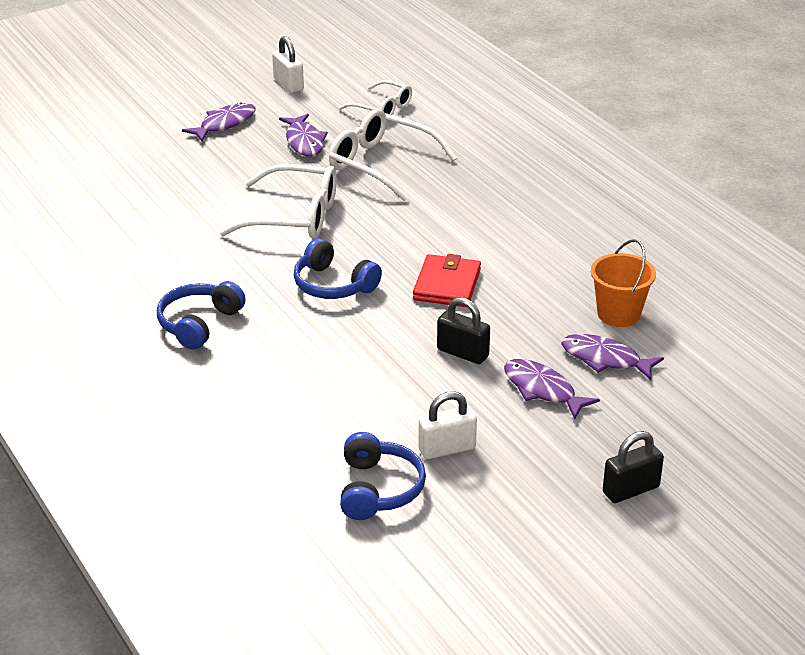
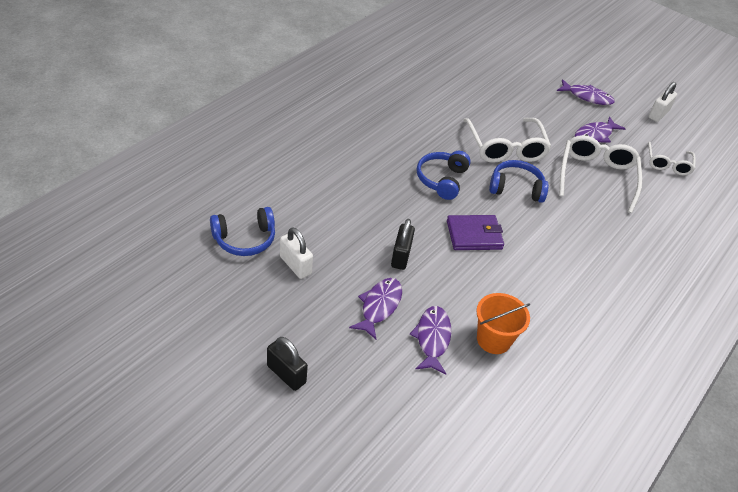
camera: 65 degrees right, 10 degrees up
blue headphones [157,281,246,350] -> blue headphones moved to [489,160,549,203]
red wallet [413,254,481,307] -> purple wallet [447,215,504,250]

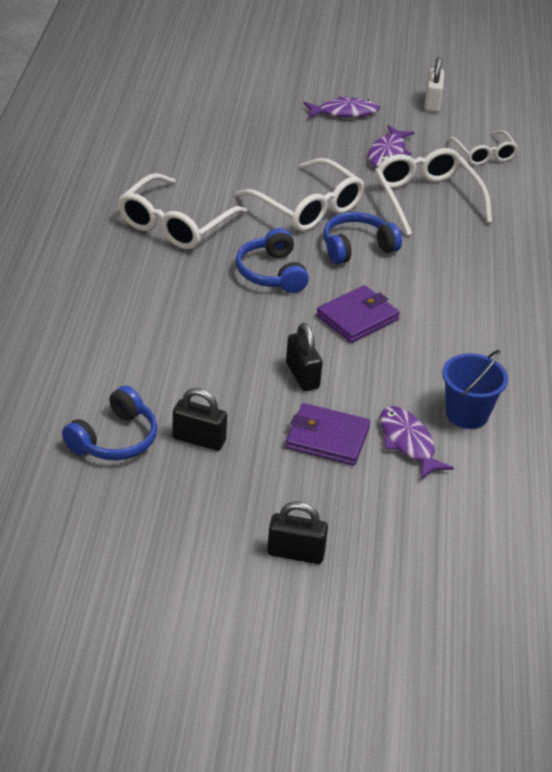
camera: 30 degrees left, 5 degrees down
white padlock [280,227,313,279] -> black padlock [172,388,227,451]
purple fish [349,278,402,339] -> purple wallet [285,403,370,466]
orange bucket [476,293,530,354] -> blue bucket [442,350,508,429]
none -> white glasses [118,173,247,249]

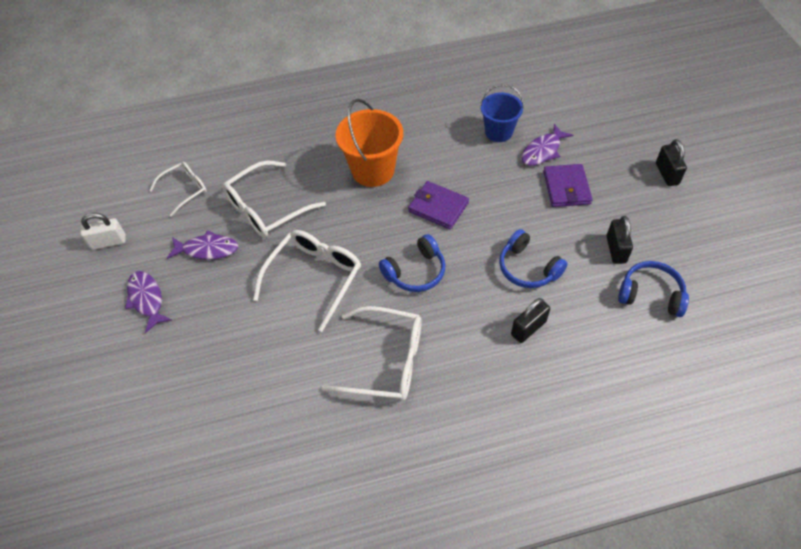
camera: 105 degrees left, 15 degrees up
black padlock [286,323,323,391] -> black padlock moved to [511,298,550,343]
blue headphones [323,212,402,264] -> blue headphones moved to [499,229,568,288]
none -> orange bucket [336,99,403,187]

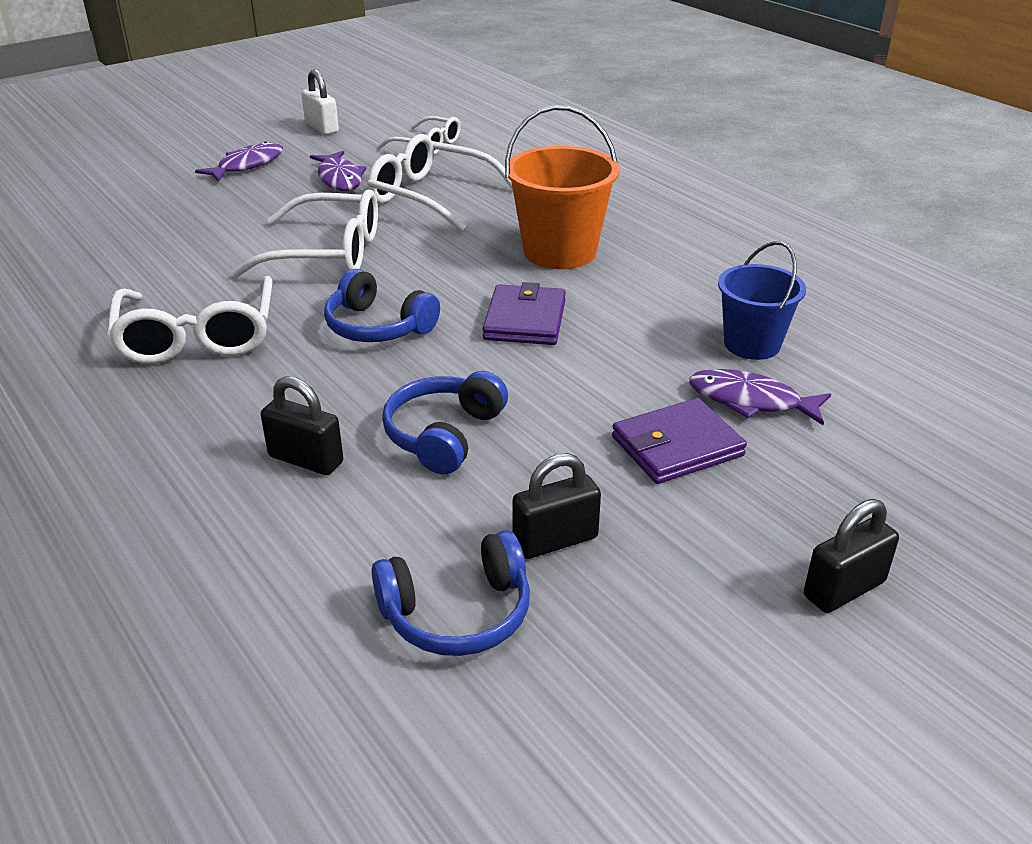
camera: 65 degrees right, 20 degrees down
blue headphones [618,261,689,317] -> blue headphones turned 75 degrees clockwise [372,530,530,656]

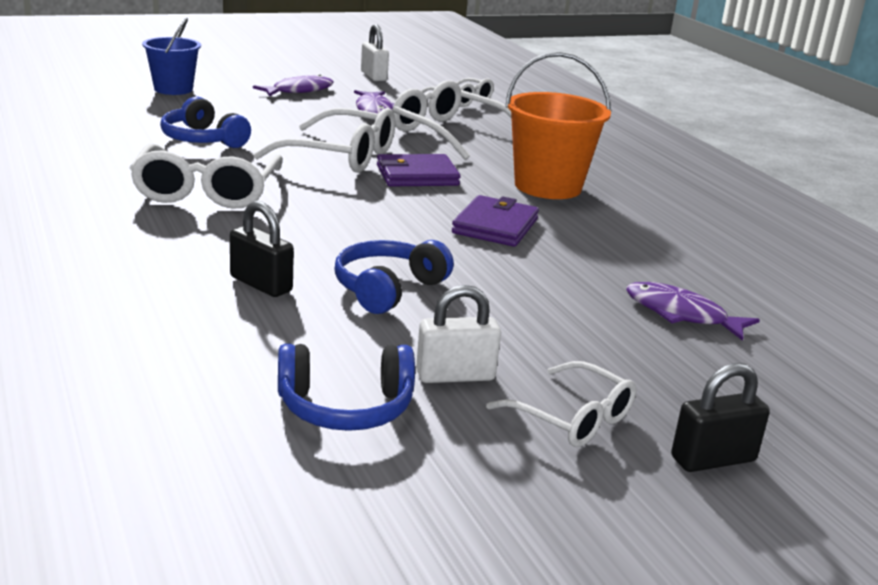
camera: 10 degrees right, 10 degrees down
blue headphones [324,269,440,342] -> blue headphones moved to [160,97,251,148]
black padlock [513,453,601,559] -> white padlock [416,285,501,383]
purple wallet [612,398,747,484] -> purple wallet moved to [377,154,461,186]
blue bucket [718,241,806,360] -> blue bucket moved to [142,17,201,95]
none -> white glasses [486,361,636,447]

